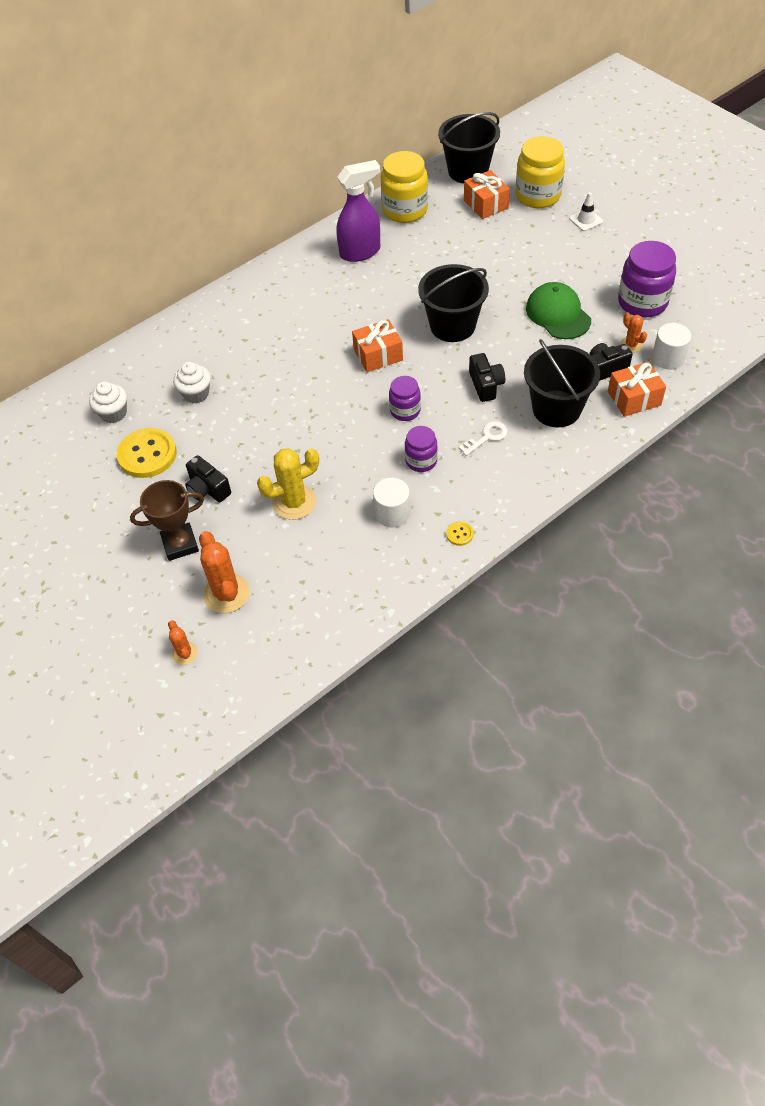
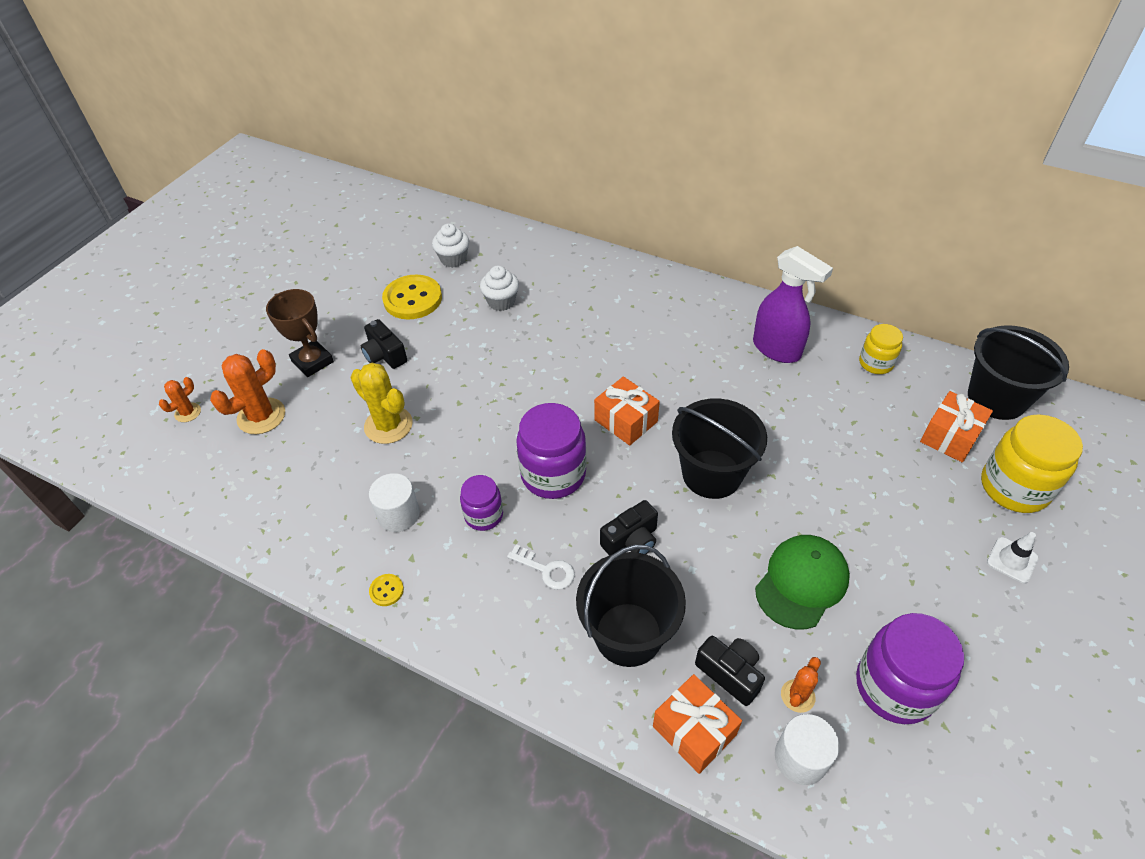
camera: 65 degrees right, 5 degrees down
black camera [185,455,231,502] -> black camera turned 60 degrees counterclockwise [361,319,407,369]
yellow jar [381,151,428,223] -> yellow jar [859,324,903,374], size x0.58
purple jar [389,376,421,421] -> purple jar [516,403,586,499], size x1.73

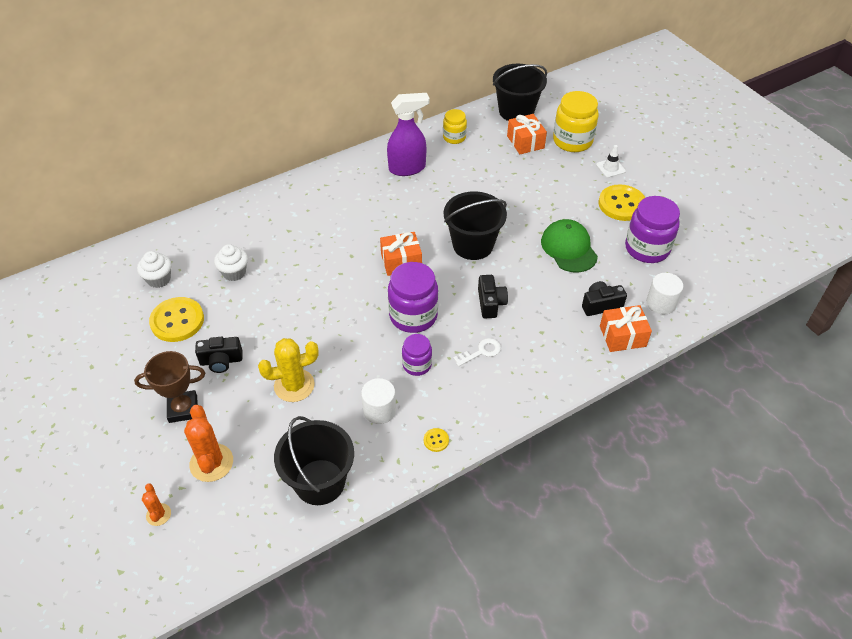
camera: 60 degrees left, 0 degrees up
black bucket [576,545,686,667] -> black bucket moved to [274,416,354,505]
orange cactus [781,657,821,713] -> none
none -> yellow button [599,184,645,221]

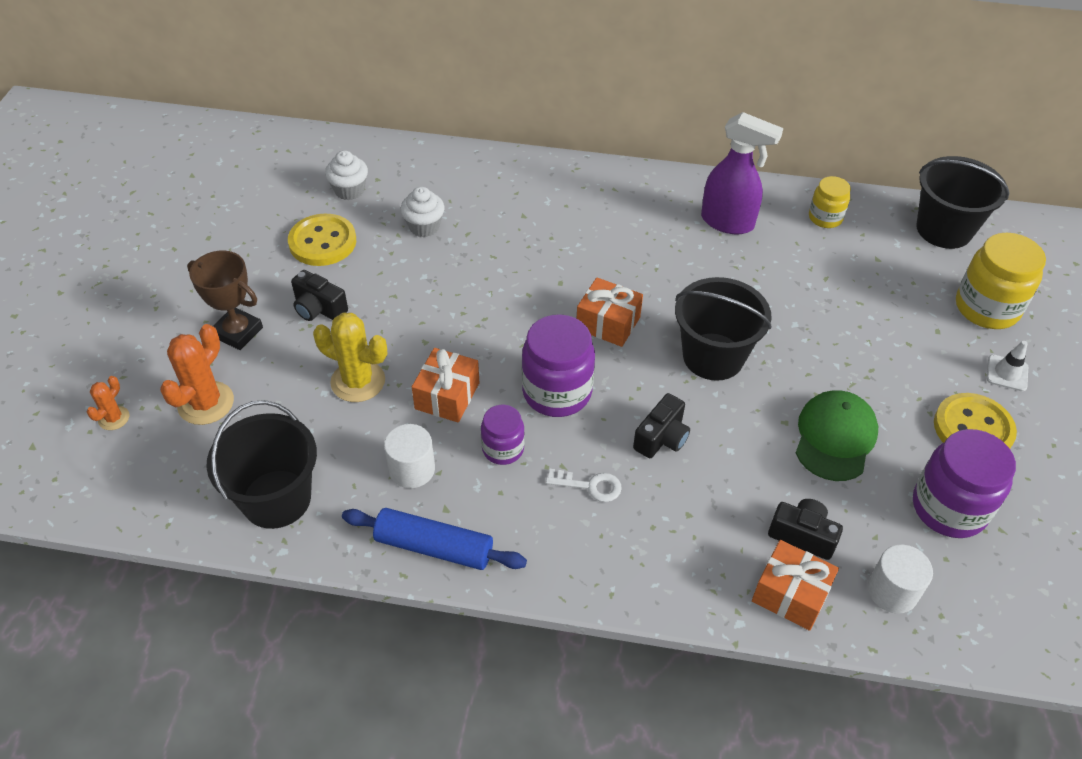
camera: 40 degrees right, 0 degrees up
yellow button [424,428,449,452] -> blue rolling pin [342,508,527,570]
orange gift [507,114,547,154] -> orange gift moved to [412,348,479,423]

